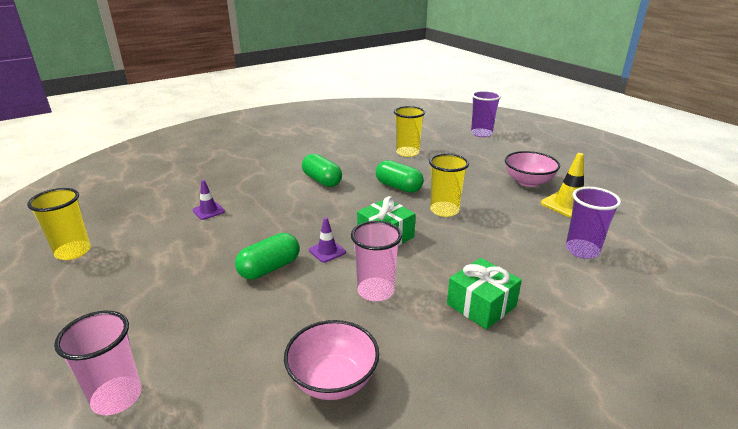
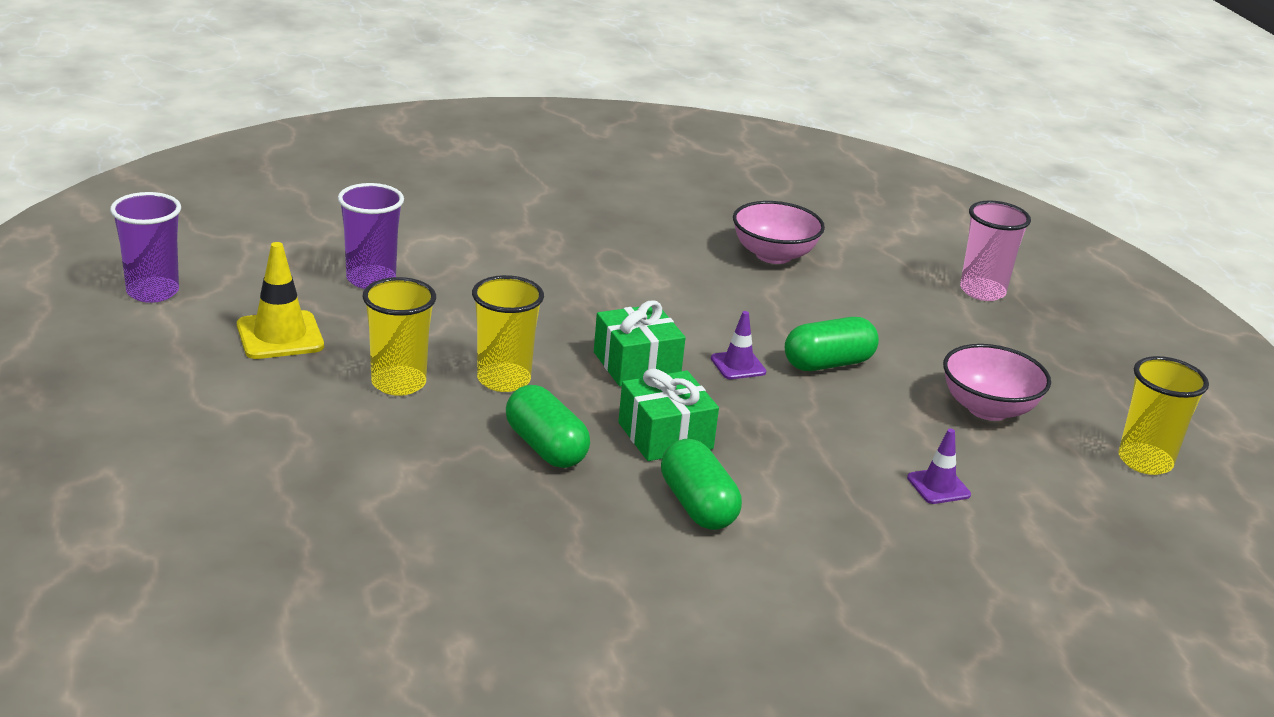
camera: 165 degrees left, 0 degrees up
pink cup [351,221,402,301] -> none
yellow cup [394,106,425,157] -> yellow cup moved to [362,277,436,396]
green gift [447,258,522,330] -> green gift moved to [618,369,719,461]
purple cup [471,90,501,137] -> purple cup moved to [110,192,181,303]
pink bowl [505,151,560,187] -> pink bowl moved to [943,344,1051,421]

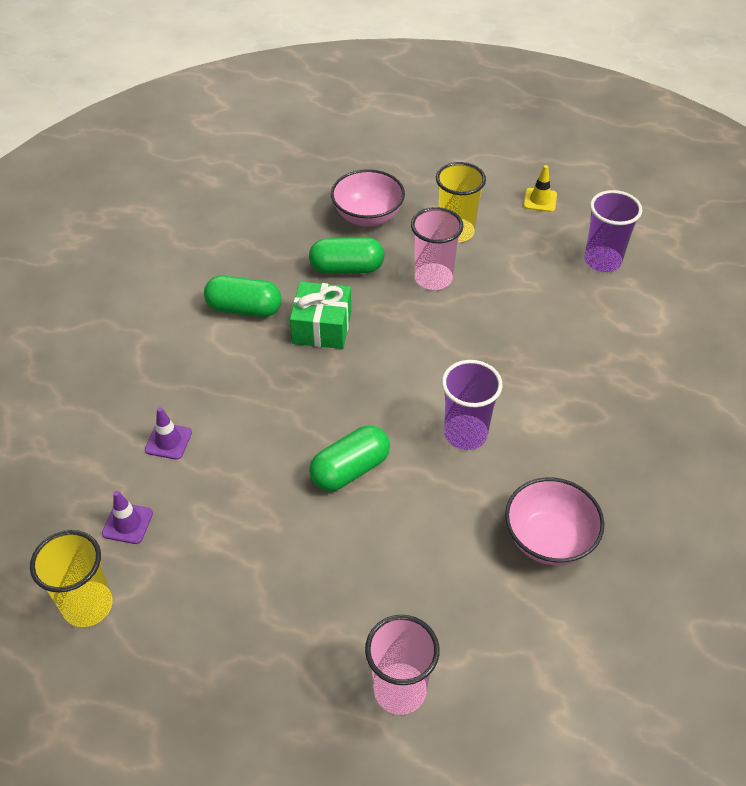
camera: 125 degrees right, 20 degrees up
purple cup [110,192,181,303] -> purple cup moved to [442,360,503,450]
yellow traffic cone [237,242,324,359] -> yellow traffic cone [524,165,557,212], size x0.60
yellow cup [472,275,544,392] -> pink cup [411,207,463,290]
green gift [594,300,686,386] -> none
purple traffic cone [711,311,766,379] -> purple traffic cone moved to [102,491,153,544]
green capsule [785,317,879,371] -> green capsule turned 45 degrees clockwise [309,426,390,491]
pink bowl [943,344,1051,421] -> pink bowl moved to [331,169,405,227]

